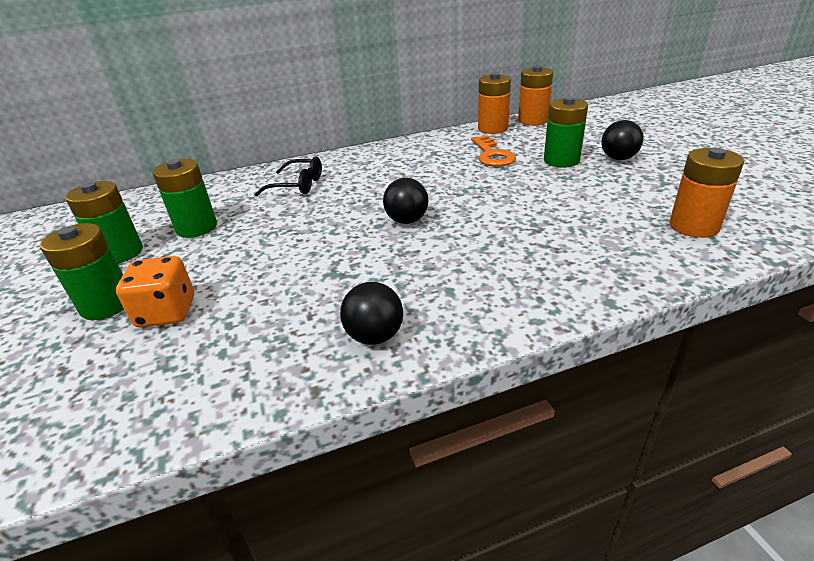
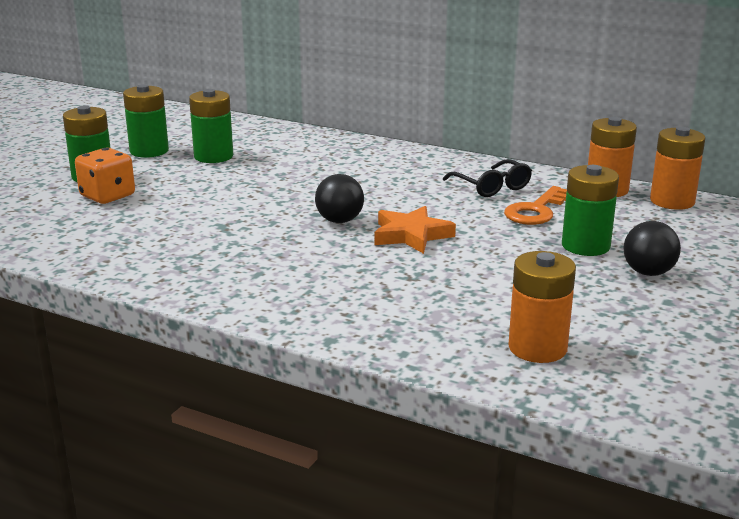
camera: 45 degrees right, 10 degrees down
black glasses [254,157,322,197] -> black glasses moved to [443,159,532,197]
black ball [340,282,403,345] -> none
none -> orange star [374,206,456,254]

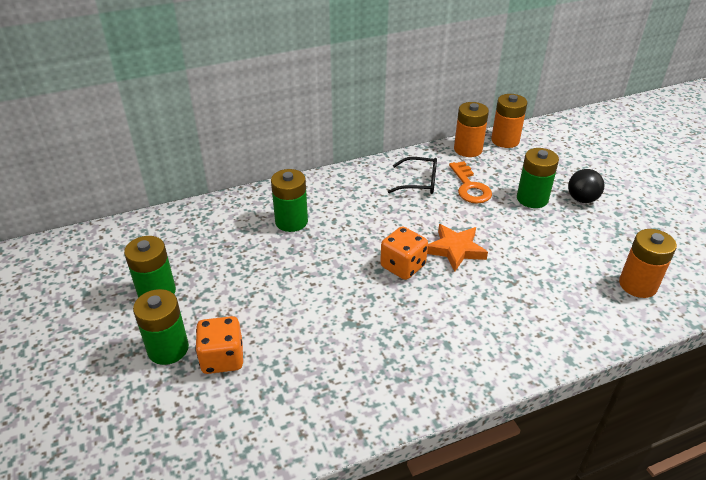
camera: 50 degrees left, 15 degrees up
green battery [189,89,233,163] -> green battery moved to [271,169,308,232]
black ball [315,174,364,223] -> orange dice [380,226,428,280]

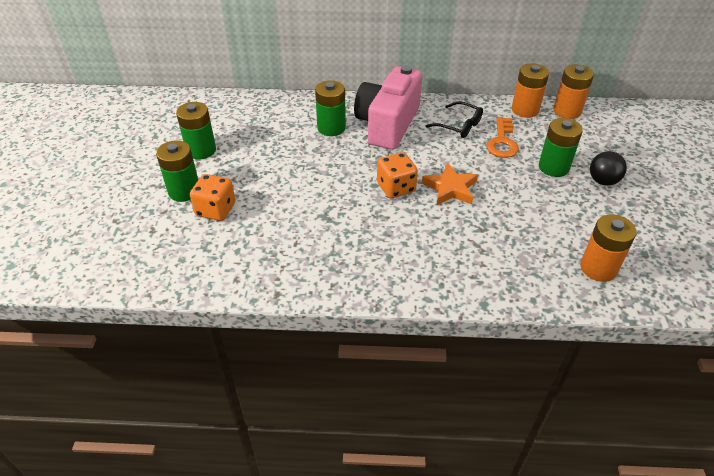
camera: 25 degrees right, 5 degrees up
none -> pink camera [354,65,422,150]

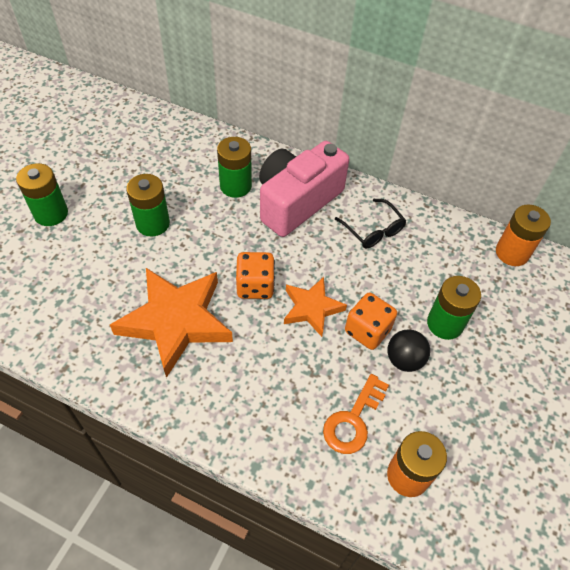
camera: 20 degrees right, 10 degrees up
green battery [176,102,216,159] -> green battery moved to [126,174,170,237]
orange dice [190,174,235,221] -> orange dice moved to [345,293,397,350]
orange key [487,117,519,158] -> orange key moved to [323,374,389,454]
orange battery [512,64,549,118] -> none
black ball [590,151,627,186] -> black ball moved to [387,329,430,372]
none -> orange star [110,268,233,378]

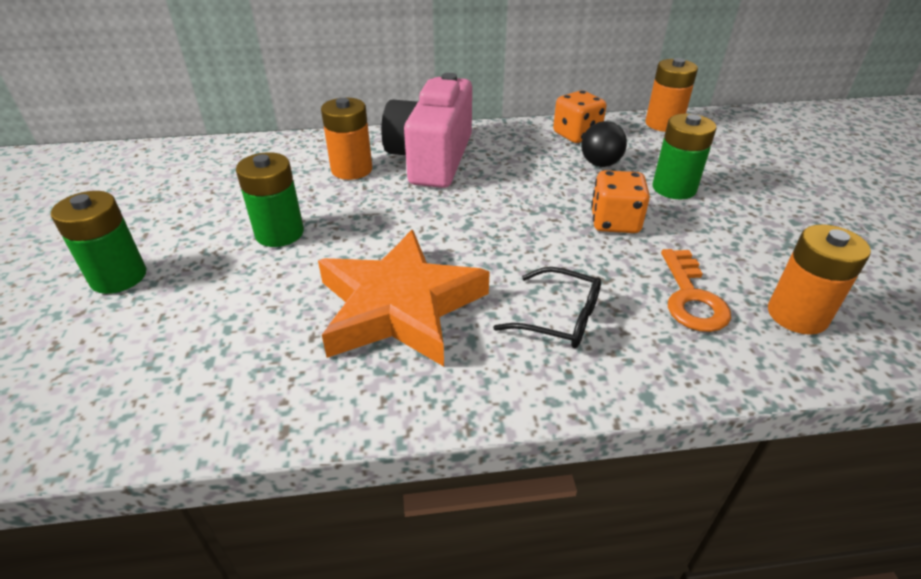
camera: 30 degrees left, 15 degrees down
green battery [217,137,252,198] -> orange battery [321,98,372,180]
orange dice [236,252,275,299] -> orange dice moved to [553,90,606,143]
orange star [284,277,347,337] -> none
black glasses [335,199,406,248] -> black glasses moved to [493,267,601,348]
black ball [387,329,430,372] -> black ball moved to [581,121,627,167]

